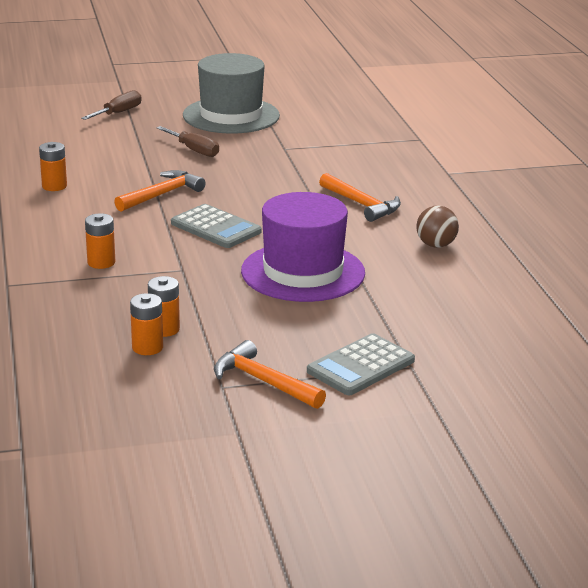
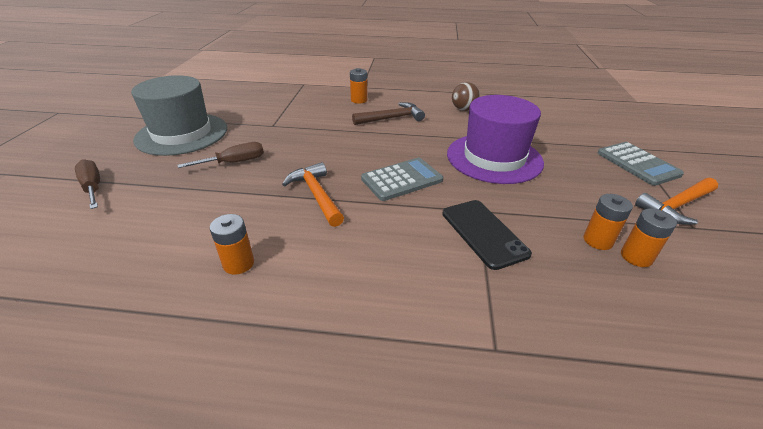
camera: 70 degrees left, 10 degrees up
orange battery [85,213,115,269] -> orange battery moved to [350,68,368,103]
orange hammer [319,173,401,222] -> brown hammer [352,102,425,125]
none -> black phone [442,200,532,270]

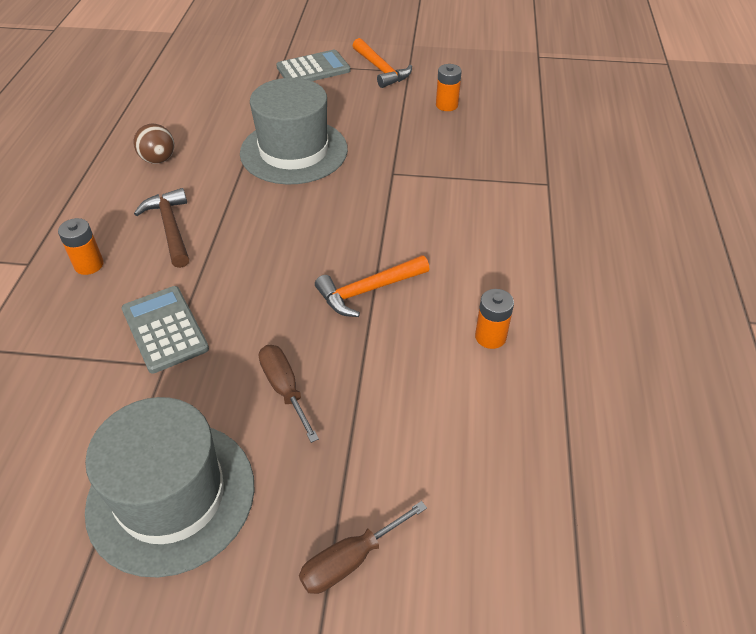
camera: 90 degrees left, 10 degrees up
grey calculator [361,158,443,201] -> grey calculator moved to [121,286,209,374]
black phone [442,200,532,270] -> none
purple hat [447,95,544,184] -> grey hat [240,78,348,184]
orange battery [583,194,633,250] -> none

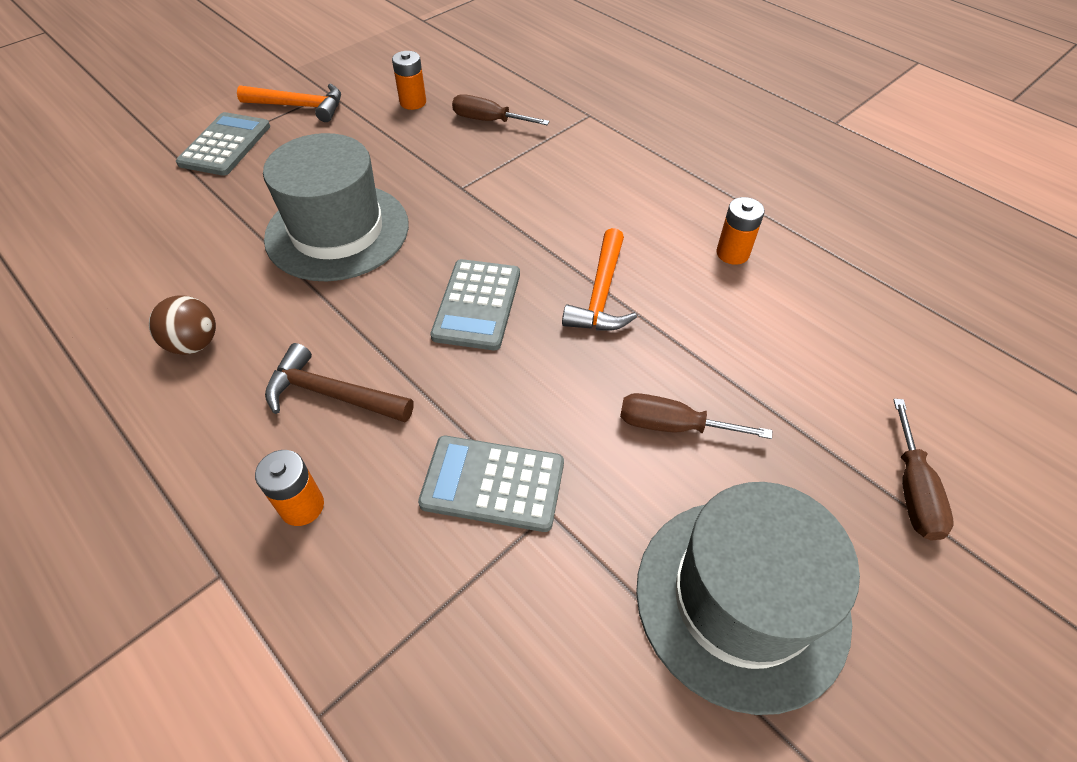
camera: 50 degrees left, 5 degrees up
none -> grey calculator [431,259,520,350]
none -> brown screwdriver [452,94,550,125]

